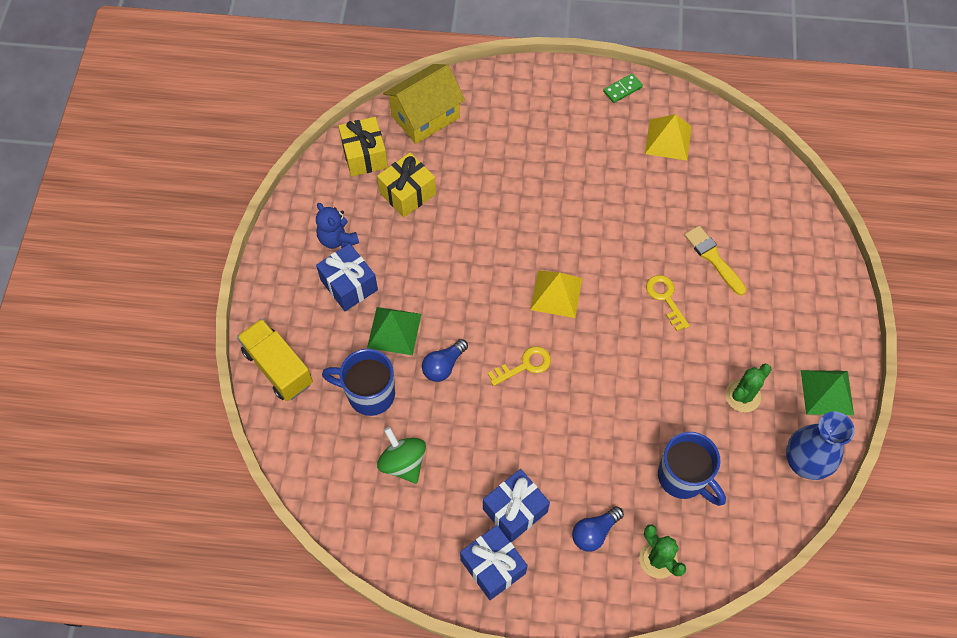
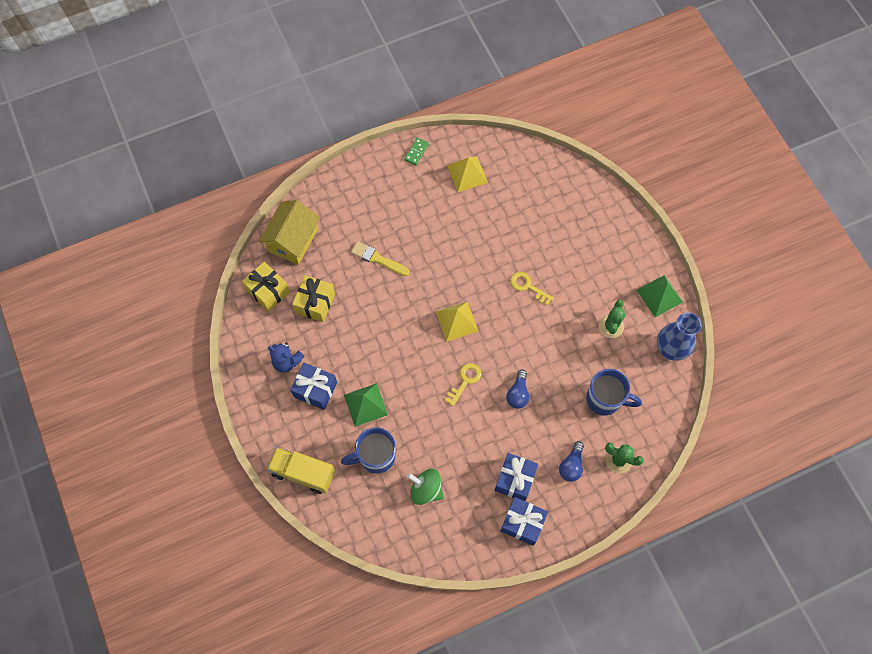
camera: 30 degrees left, 5 degrees up
blue light bulb [422,339,468,382] -> blue light bulb moved to [506,369,529,409]
yellow brush [684,226,746,295] -> yellow brush moved to [351,241,410,276]

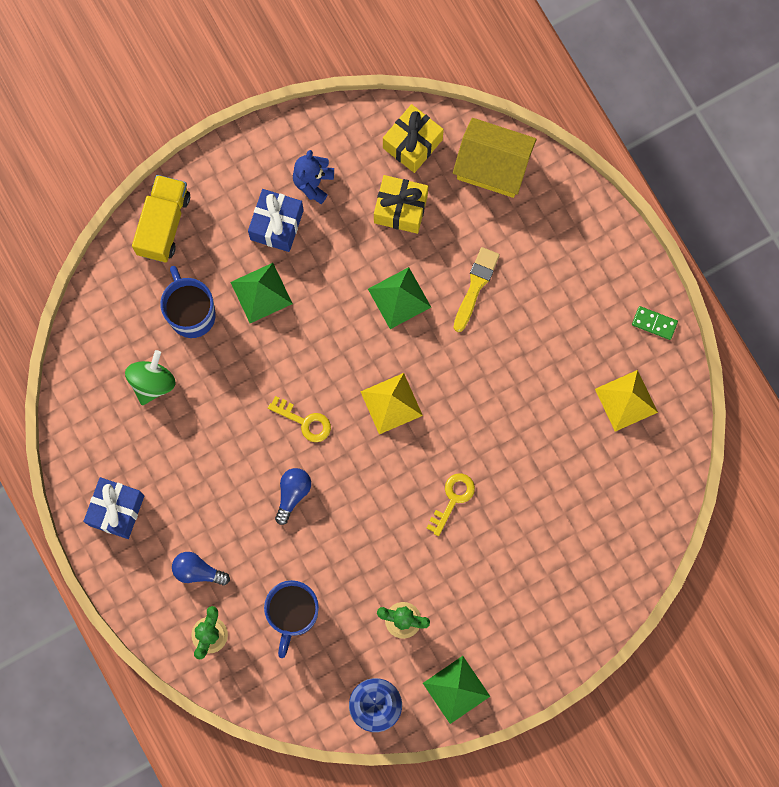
camera: 85 degrees right, 10 degrees up
blue gift [495,453,538,501] -> none
blue light bulb [506,369,529,409] -> blue light bulb turned 105 degrees clockwise [275,468,311,525]
none -> green pyramid [368,267,431,329]

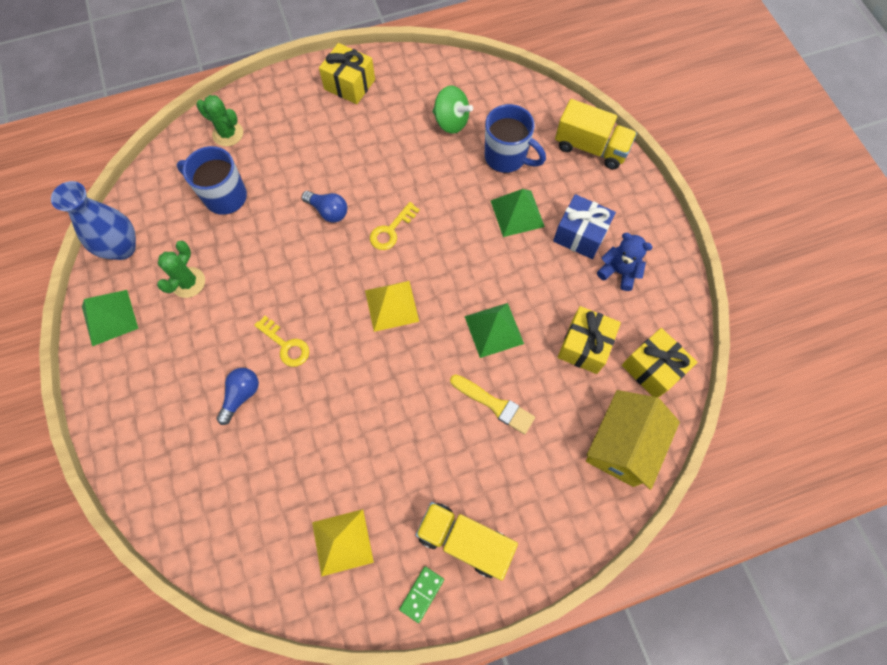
camera: 100 degrees right, 10 degrees down
blue gift [83,477,144,539] -> yellow gift [319,43,375,104]
blue mug [160,266,216,338] -> blue mug turned 45 degrees clockwise [485,104,546,173]
blue light bulb [172,552,230,586] -> blue light bulb moved to [217,368,259,425]
none -> yellow truck [416,502,518,580]

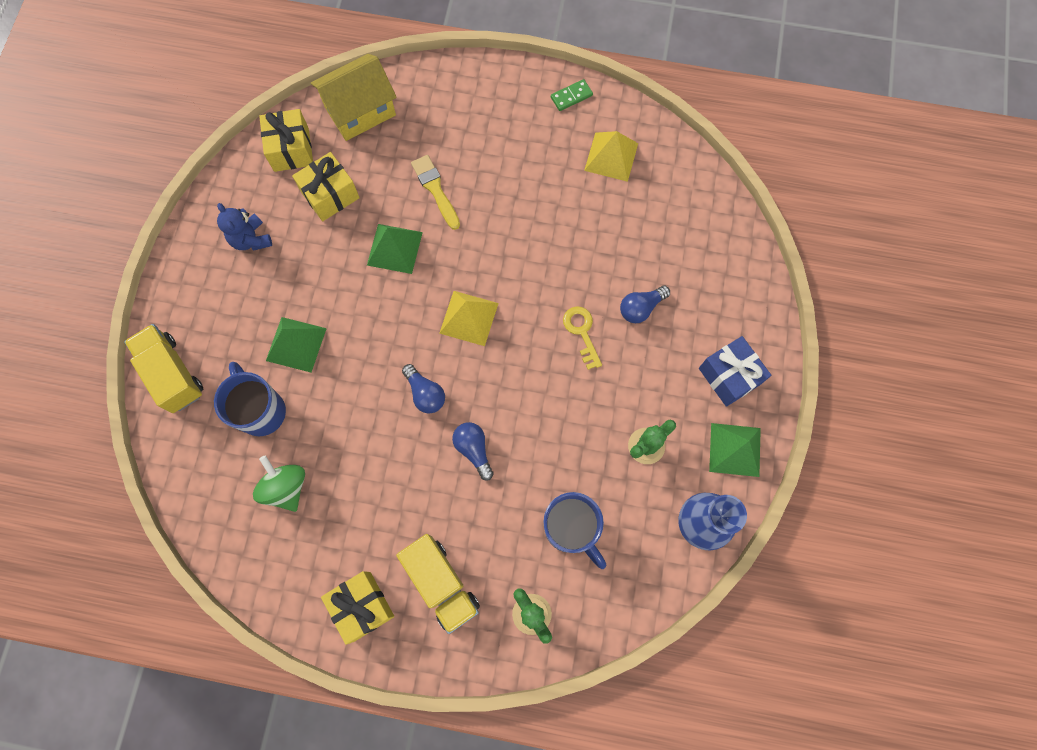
camera: 150 degrees left, 5 degrees up
yellow key [370,202,420,250] -> blue light bulb [402,364,445,413]
yellow truck [416,502,518,580] -> yellow truck moved to [396,534,480,634]
blue gift [553,194,616,259] -> blue gift moved to [699,336,771,407]

